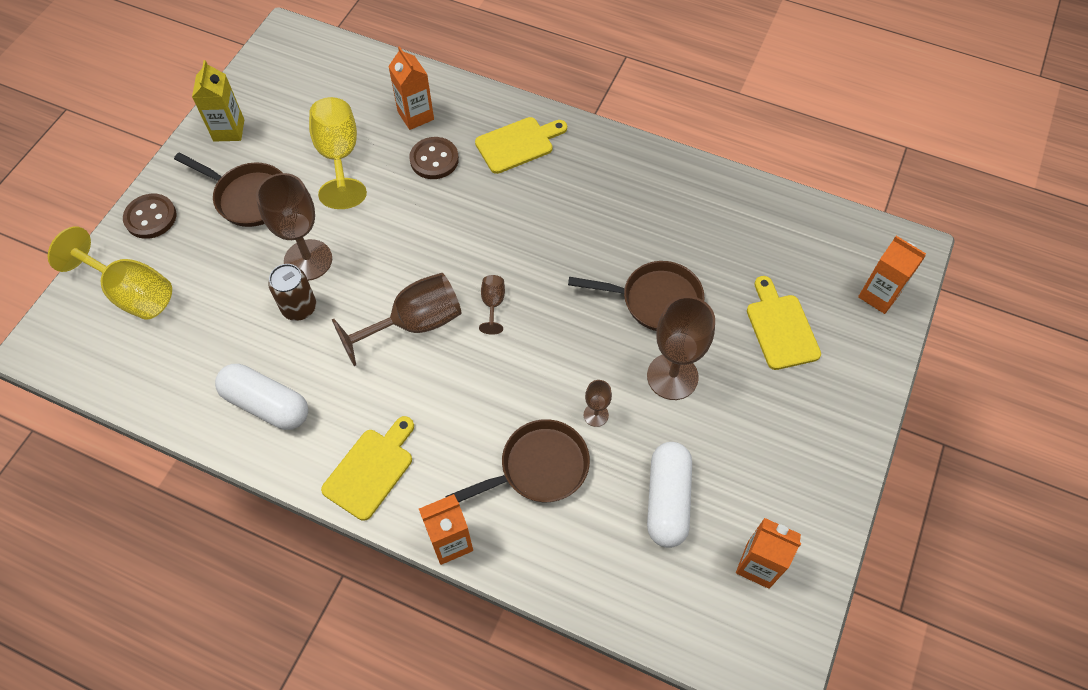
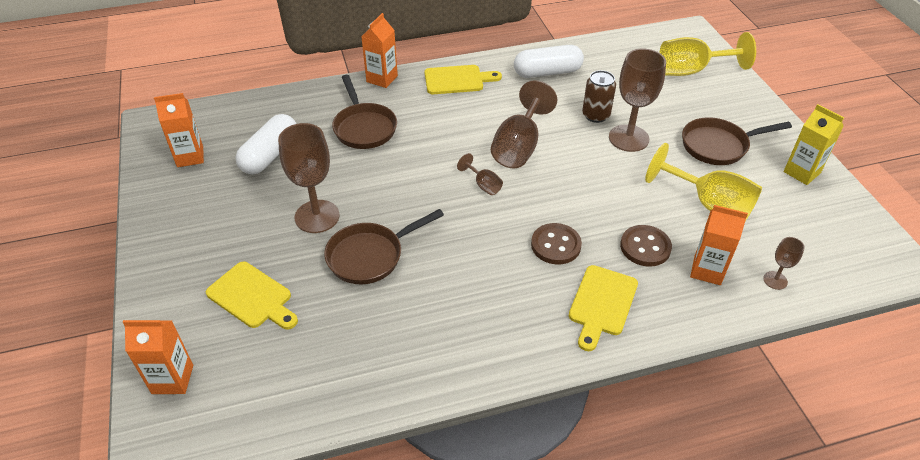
camera: 140 degrees right, 15 degrees down
brown button [123,194,176,239] -> brown button moved to [531,223,582,264]
yellow cutting board [321,416,414,521] -> yellow cutting board turned 90 degrees counterclockwise [425,65,502,94]
brown pan [445,419,590,502] -> brown pan turned 45 degrees counterclockwise [332,75,397,149]
brown goblet [584,380,612,427] -> brown goblet moved to [763,237,805,290]
white capsule [647,442,692,548] -> white capsule turned 60 degrees clockwise [235,114,296,174]

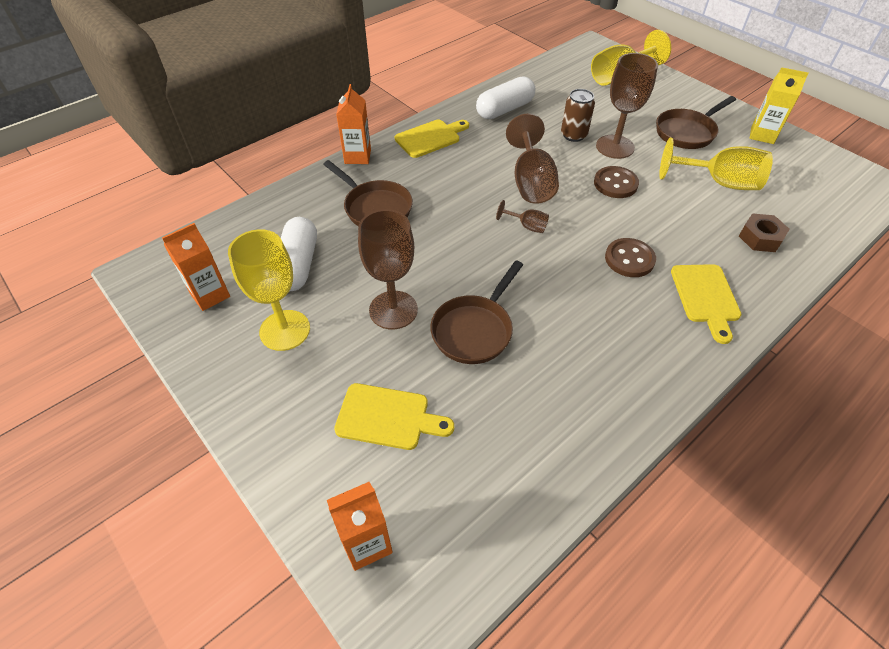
camera: 25 degrees left, 5 degrees up
brown button [620,225,672,267] -> brown button moved to [594,166,639,198]
orange carton [690,205,748,285] -> brown nut [739,213,790,252]
brown goblet [763,237,805,290] -> none
none -> yellow goblet [228,229,310,351]

